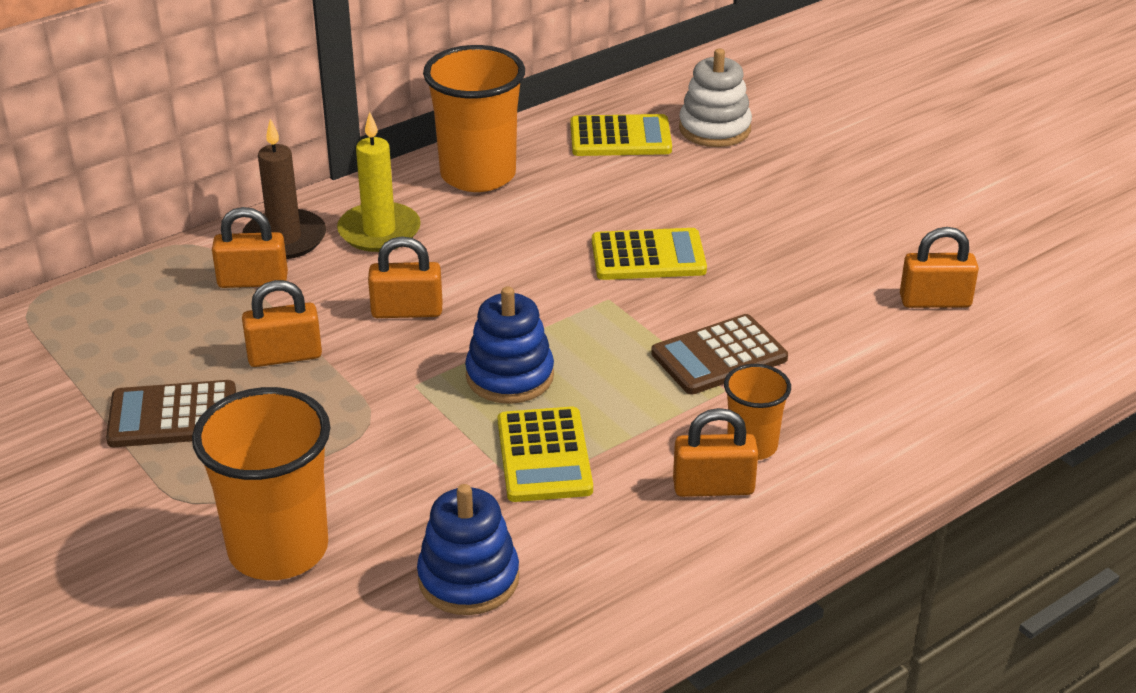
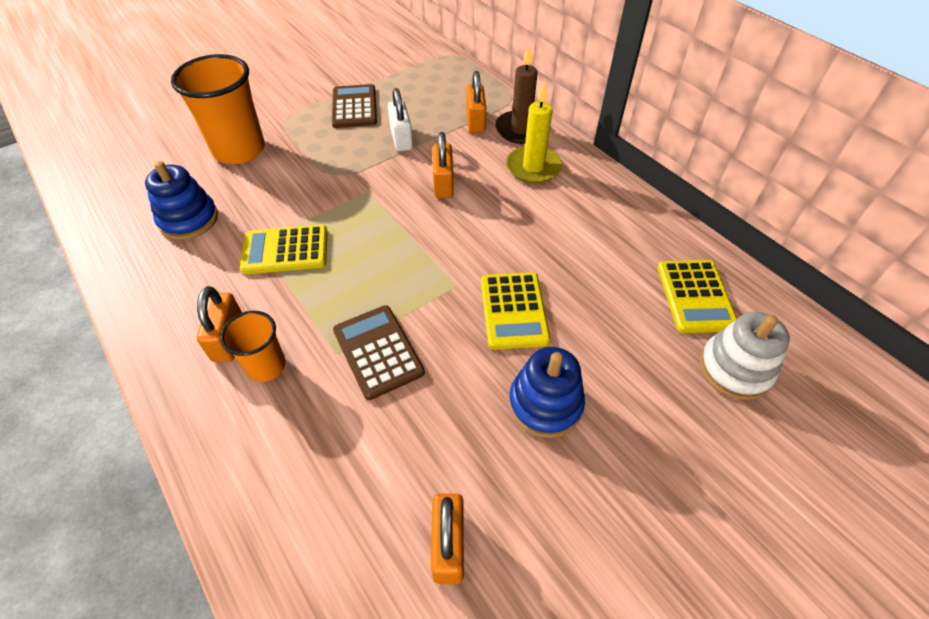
camera: 90 degrees right, 15 degrees up
orange padlock [242,280,322,367] -> white padlock [388,88,413,152]
orange cup [423,45,525,192] -> none
blue stacking toy [465,286,554,404] -> blue stacking toy moved to [509,347,585,438]

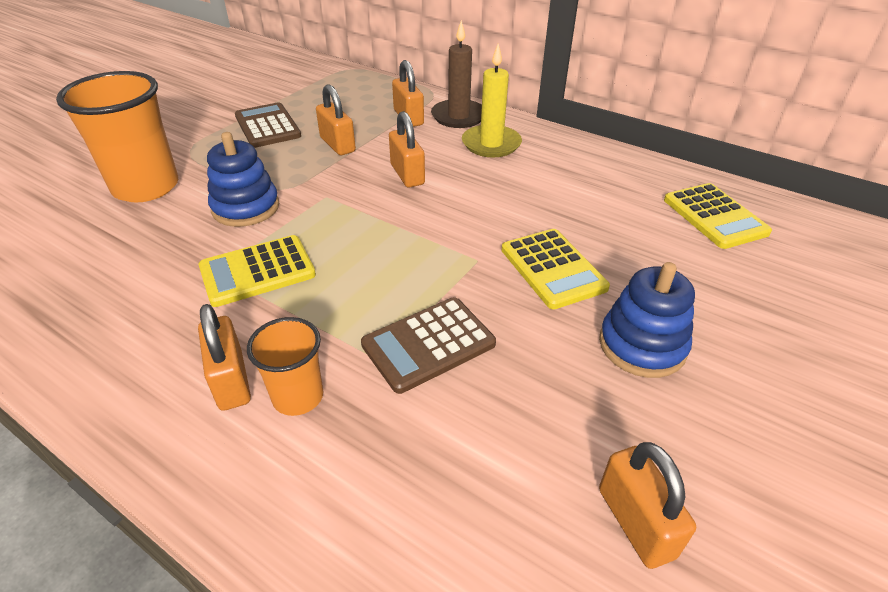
camera: 20 degrees left, 10 degrees down
blue stacking toy [145,161,218,240] -> blue stacking toy moved to [207,132,279,227]
brown calculator [333,305,425,400] -> brown calculator turned 75 degrees counterclockwise [361,297,496,394]
white padlock [388,88,413,152] -> orange padlock [316,84,356,155]
white stacking toy [699,312,790,400] -> none

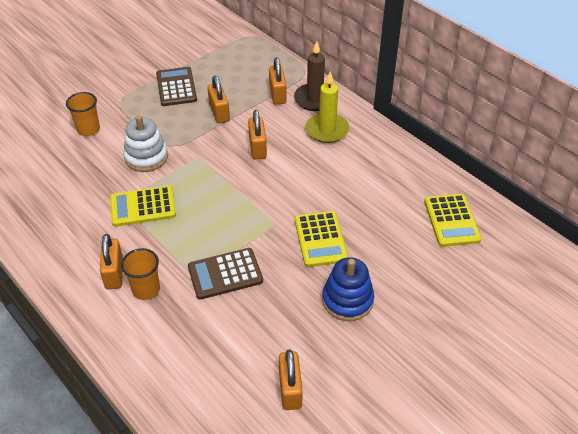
camera: 15 degrees right, 5 degrees up
orange cup [56,71,178,202] -> orange cup [66,92,100,136], size x0.54
blue stacking toy [207,132,279,227] -> white stacking toy [123,115,168,172]

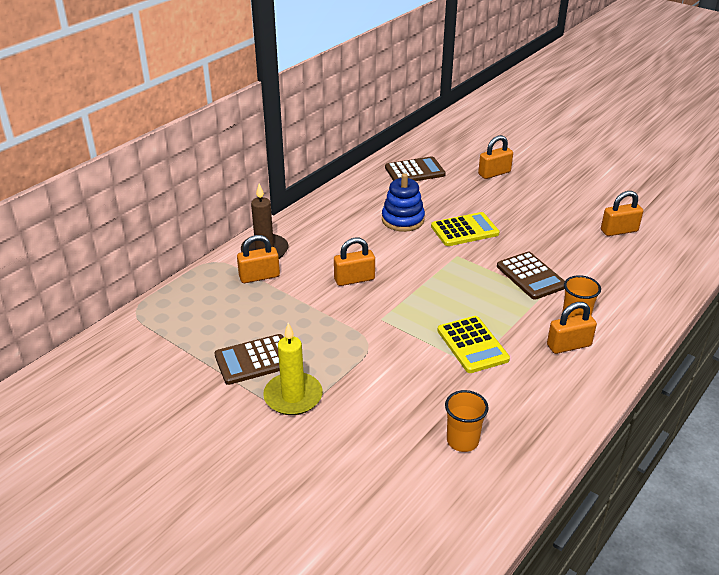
camera: 100 degrees left, 10 degrees down
orange cup [66,92,100,136] -> orange cup moved to [445,390,489,452]
white stacking toy [123,115,168,172] -> none
orange padlock [208,76,230,123] -> orange padlock moved to [478,135,513,179]
yellow candle [305,71,350,143] -> yellow candle moved to [263,323,323,415]
blue stacking toy [322,257,374,321] -> blue stacking toy moved to [382,173,425,232]
yellow calculator [424,194,482,247] -> brown calculator [385,156,446,181]

